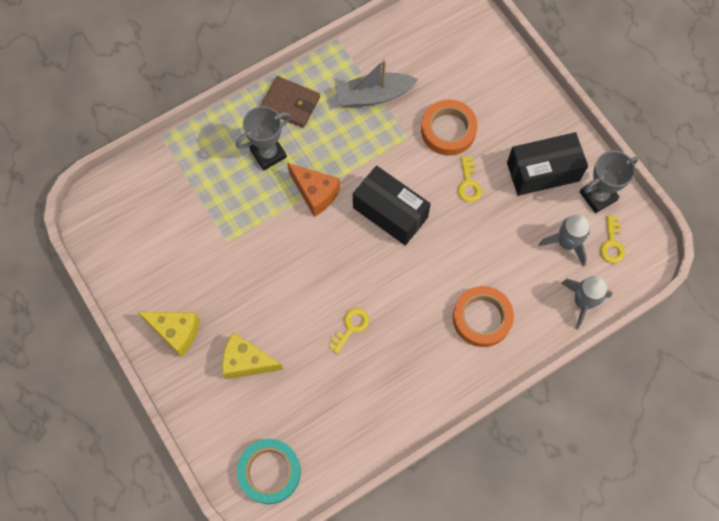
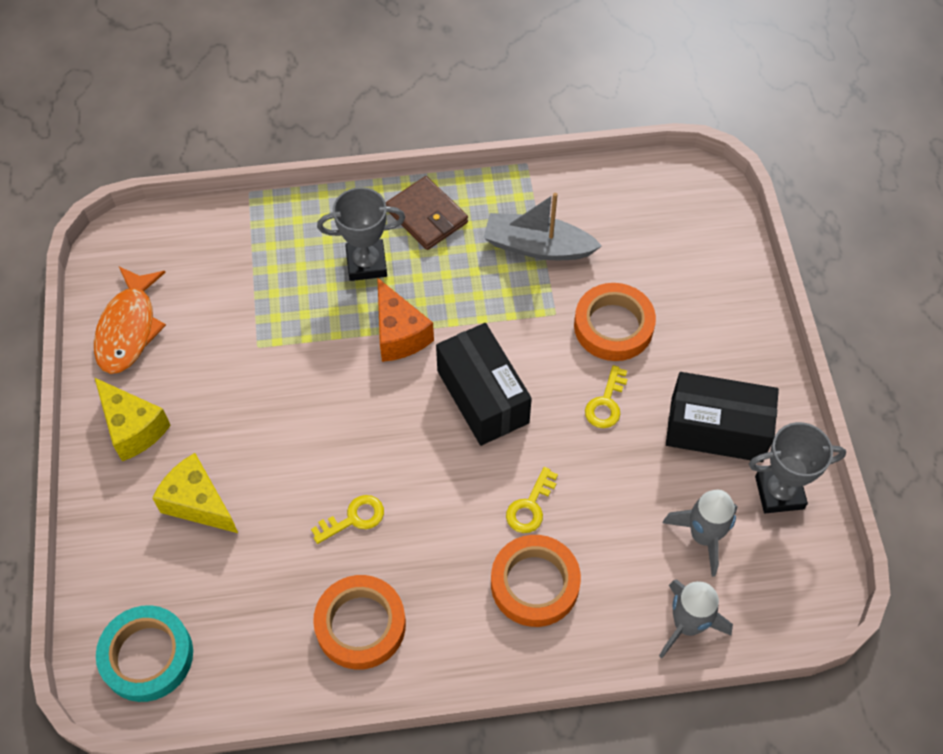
camera: 25 degrees right, 10 degrees down
yellow key [600,216,625,263] -> yellow key moved to [506,467,558,533]
none -> orange fish [94,267,166,374]
none -> orange tape [313,575,406,670]

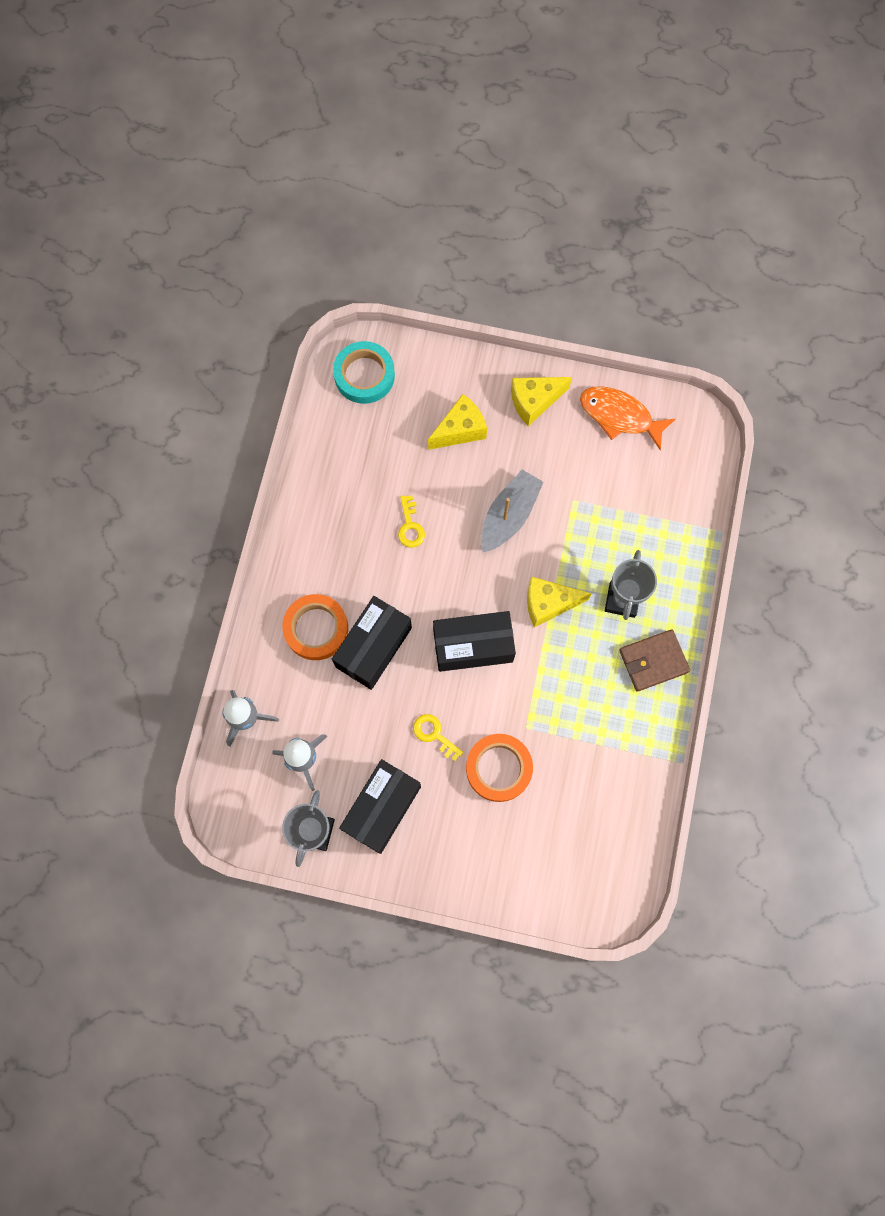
camera: 110 degrees right, 15 degrees up
orange tape [313,575,406,670] -> none
orange cheese [377,277,434,362] -> yellow cheese [527,577,592,627]
grey boat [484,193,602,260] -> grey boat moved to [481,470,543,552]
yellow key [506,467,558,533] -> black box [332,596,412,690]

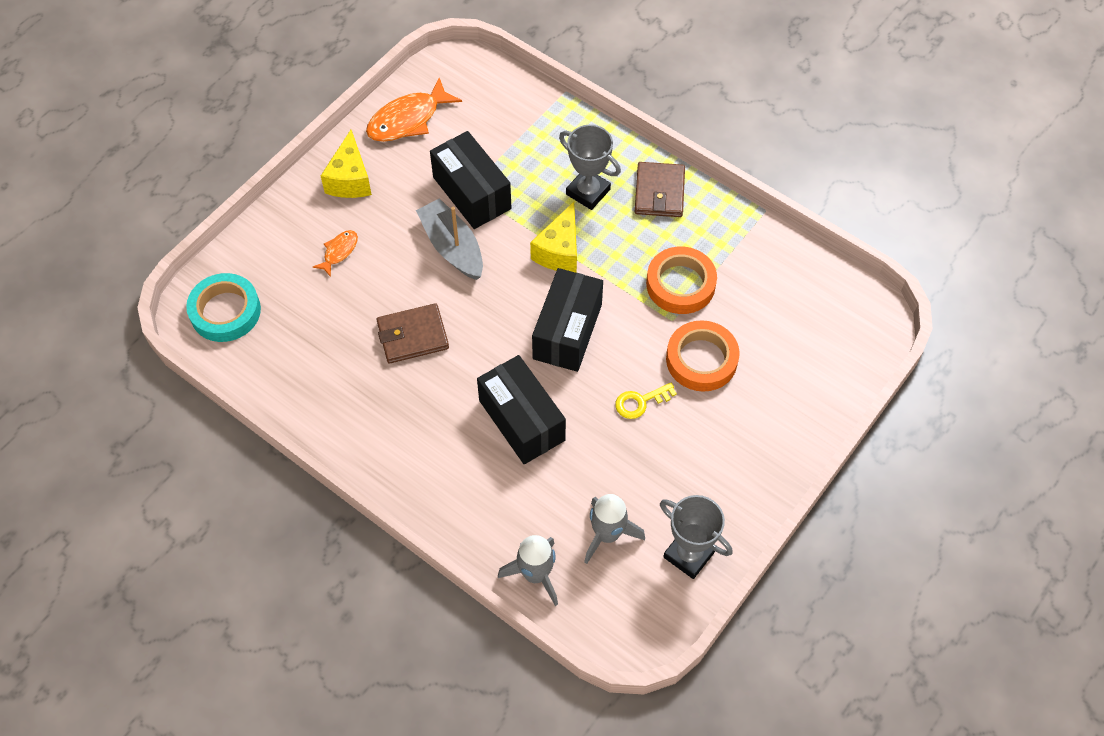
camera: 65 degrees left, 15 degrees down
orange tape [282,594,348,660] -> orange tape moved to [646,247,717,314]
black box [339,759,421,854] -> black box moved to [430,131,511,229]
yellow key [398,495,425,548] -> brown wallet [377,303,449,363]
yellow cheese [428,394,487,450] -> orange fish [313,230,358,277]

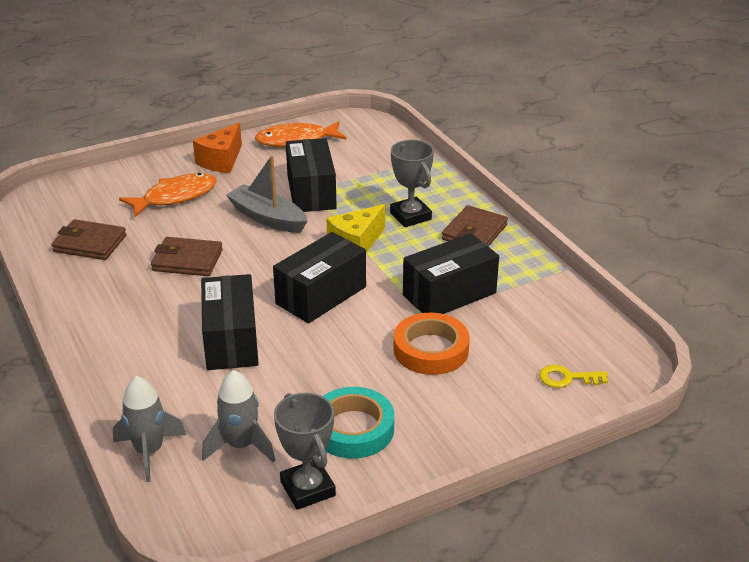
camera: 25 degrees right, 25 degrees down
turquoise tape [186,273,261,342] -> turquoise tape moved to [323,387,394,459]
orange fish [313,230,358,277] -> orange fish [119,173,217,217], size x1.89
yellow cheese [321,130,372,198] -> orange cheese [193,123,242,173]
grey boat [416,198,483,280] -> grey boat turned 45 degrees counterclockwise [226,155,307,233]
yellow key [615,382,677,419] -> yellow key moved to [539,365,608,388]
orange tape [646,247,717,314] -> black box [403,233,499,314]
none -> brown wallet [51,219,126,260]

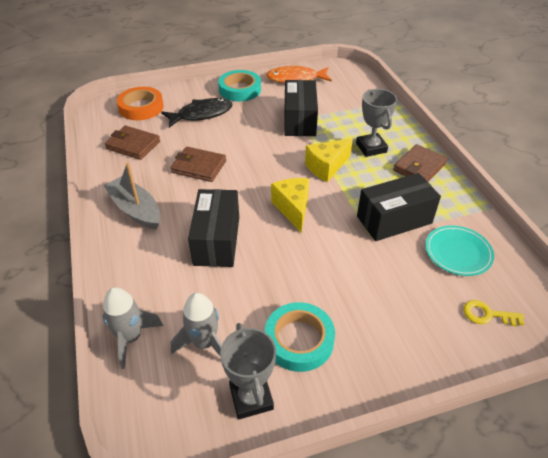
camera: 10 degrees right, 10 degrees up
orange fish [119,173,217,217] -> black fish [161,98,233,128]
orange cheese [193,123,242,173] -> turquoise tape [218,70,261,101]
grey boat [226,155,307,233] -> grey boat moved to [103,163,160,230]
black box [273,232,366,323] -> yellow cheese [271,178,309,233]
orange tape [394,313,470,375] -> orange tape moved to [117,87,164,120]
none -> turquoise plate [425,226,494,276]

